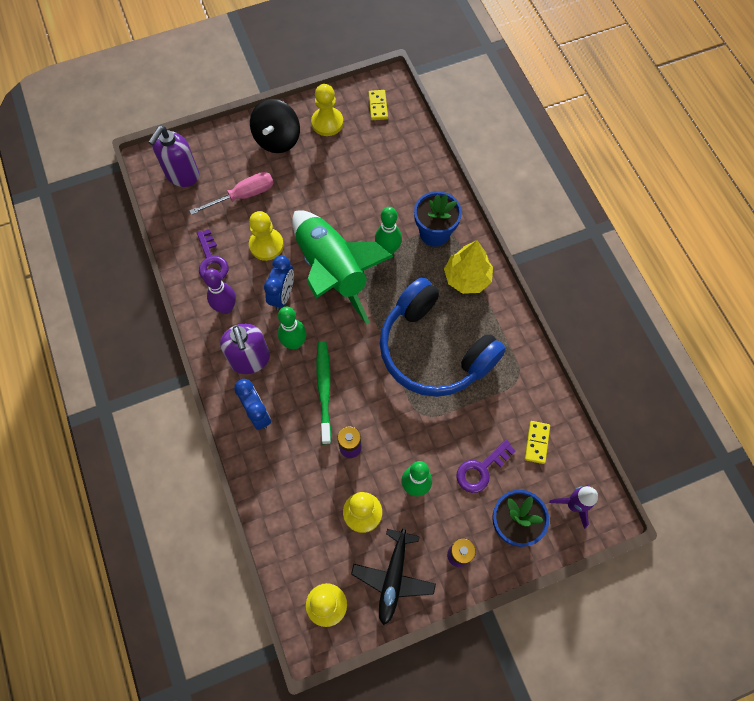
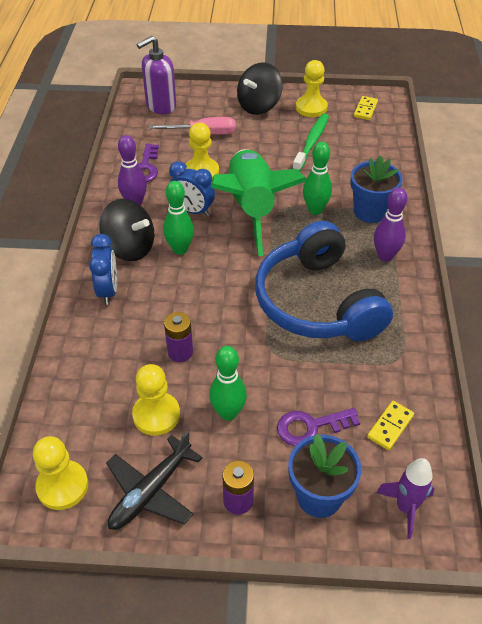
camera: 25 degrees right, 20 degrees down
purple soap dispenser [220,324,270,374] -> black spinning top [99,199,154,261]
blue clock [264,255,294,310] -> blue clock turned 75 degrees clockwise [169,161,215,217]
green toothbrush [317,341,332,444] -> green toothbrush moved to [293,114,329,172]
yellow tree [444,240,493,294] -> purple bowling pin [374,187,407,262]

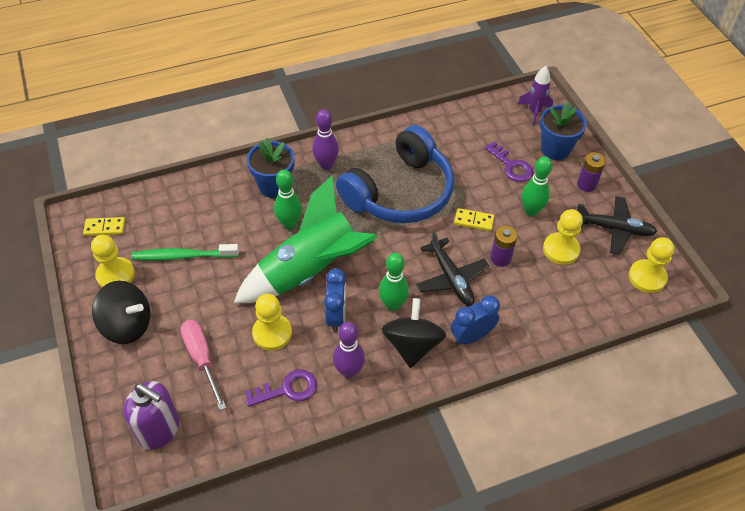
camera: 115 degrees left, 5 degrees up
yellow domino [367,401,414,450] -> yellow domino moved to [454,208,494,231]
none -> black plane [416,230,489,306]

